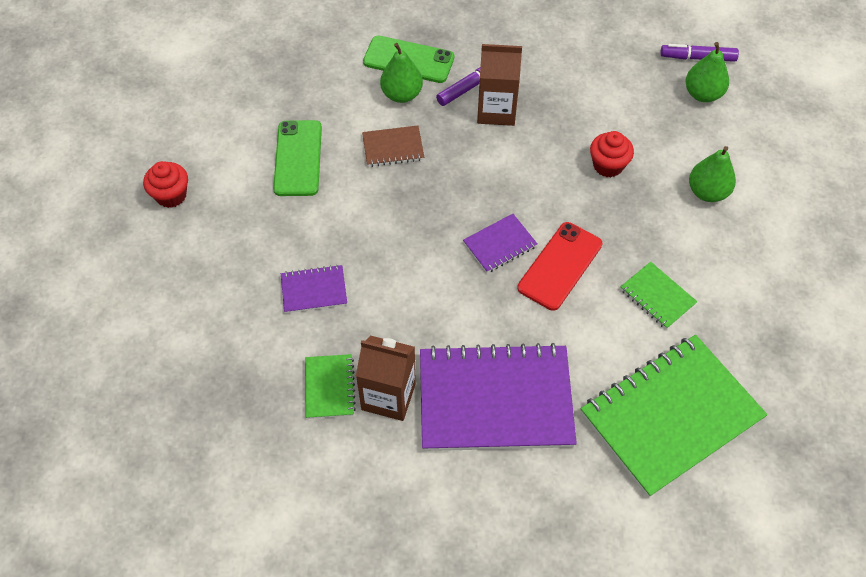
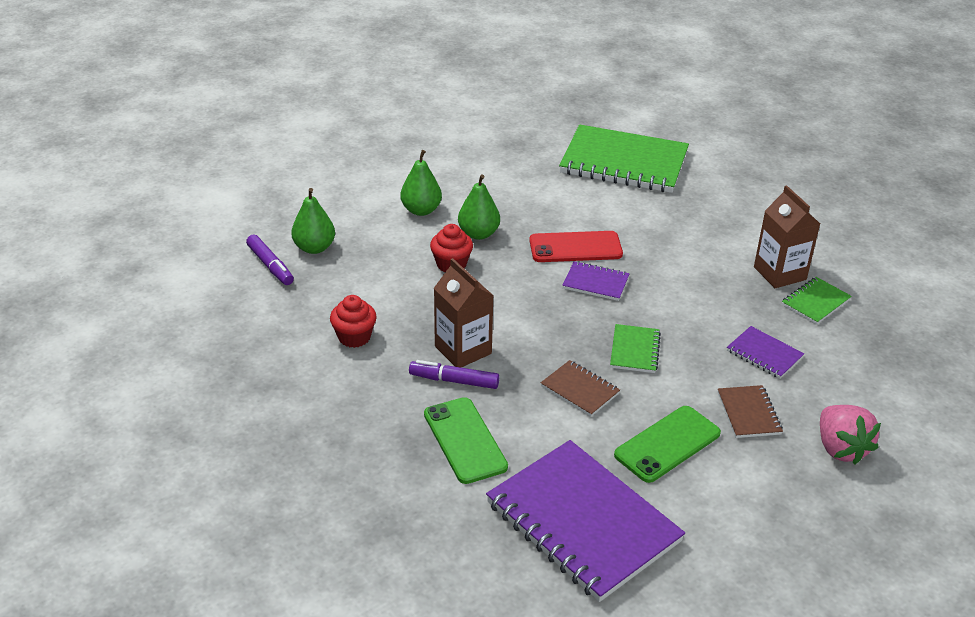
camera: 130 degrees left, 20 degrees down
red cupcake [143,161,188,208] -> red cupcake moved to [330,295,377,348]
green pear [380,43,423,103] -> green pear moved to [458,174,500,240]
purple notebook [420,343,577,451] -> purple notebook moved to [486,440,685,602]
green notebook [620,262,697,329] -> green notebook moved to [610,324,661,373]
none -> brown notebook [718,385,783,438]
none -> pink strawberry [820,405,881,464]

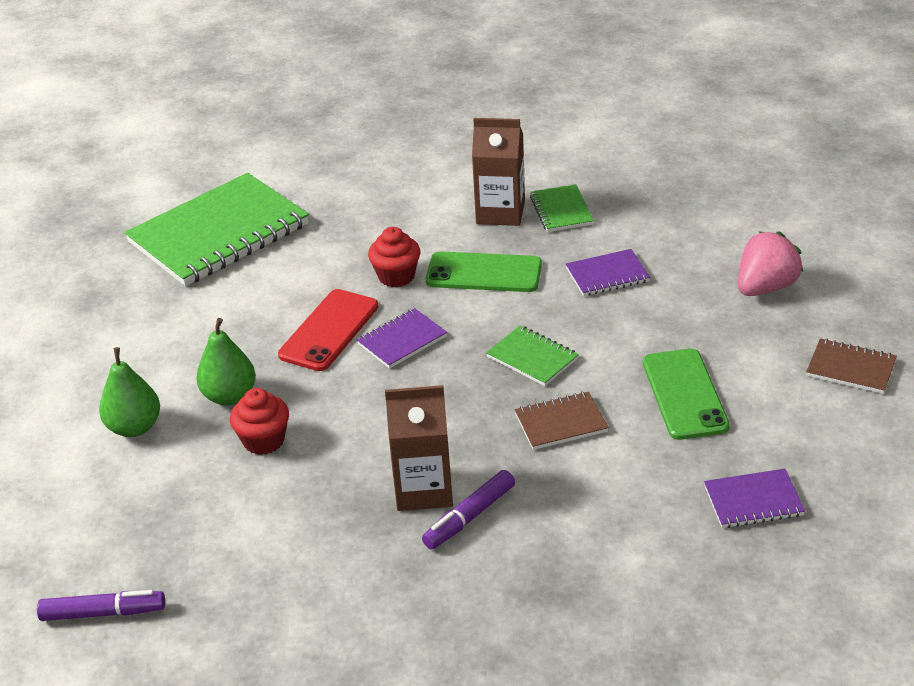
camera: 55 degrees left, 0 degrees up
green pear [291,188,335,254] -> none
red cupcake [330,295,377,348] -> red cupcake moved to [368,227,420,288]
green phone [424,397,508,484] -> green phone moved to [426,251,542,292]
purple notebook [486,440,685,602] -> purple notebook [704,469,805,528], size x0.45
brown notebook [718,385,783,438] -> brown notebook moved to [806,338,897,394]
pink strawberry [820,405,881,464] -> pink strawberry turned 60 degrees counterclockwise [738,231,803,296]

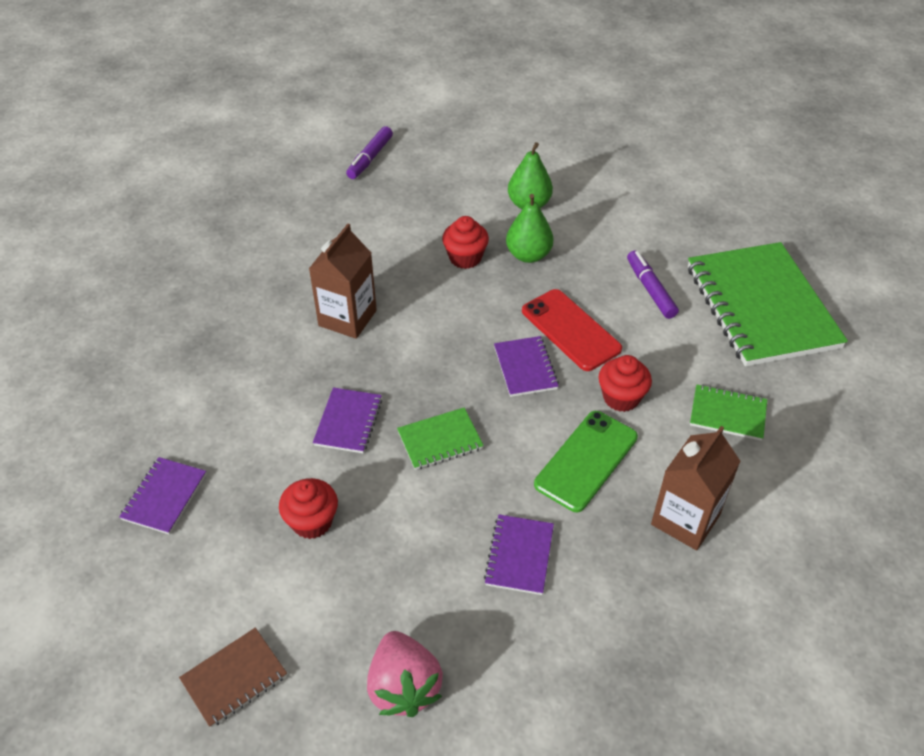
camera: 115 degrees right, 10 degrees up
purple marker [422,470,515,549] -> purple marker moved to [627,250,679,319]
brown notebook [515,392,609,450] -> purple notebook [313,388,382,453]
green notebook [530,184,594,232] -> green notebook moved to [690,384,767,441]
green phone [643,348,730,440] -> red cupcake [279,478,338,539]

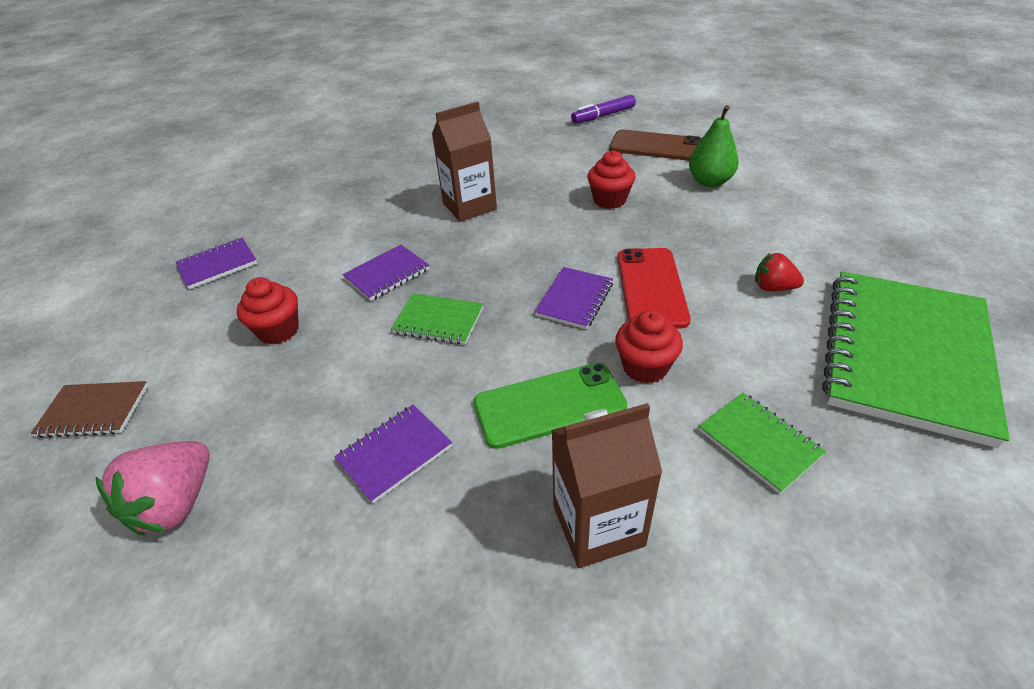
camera: 40 degrees right, 5 degrees down
green pear [506,194,553,263] -> none
purple marker [627,250,679,319] -> red strawberry [755,252,804,291]
none -> brown phone [609,130,702,161]

